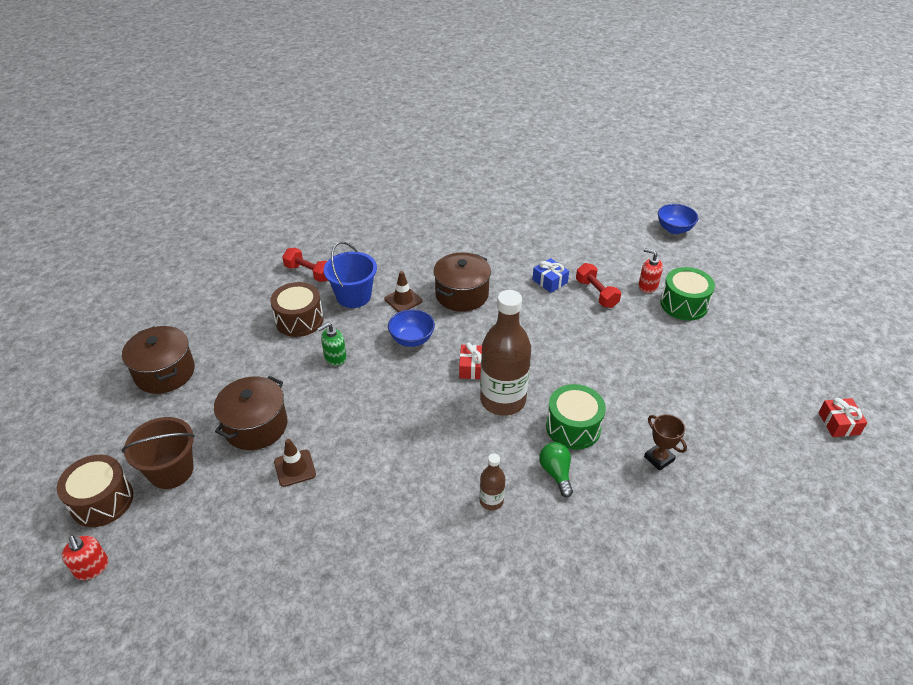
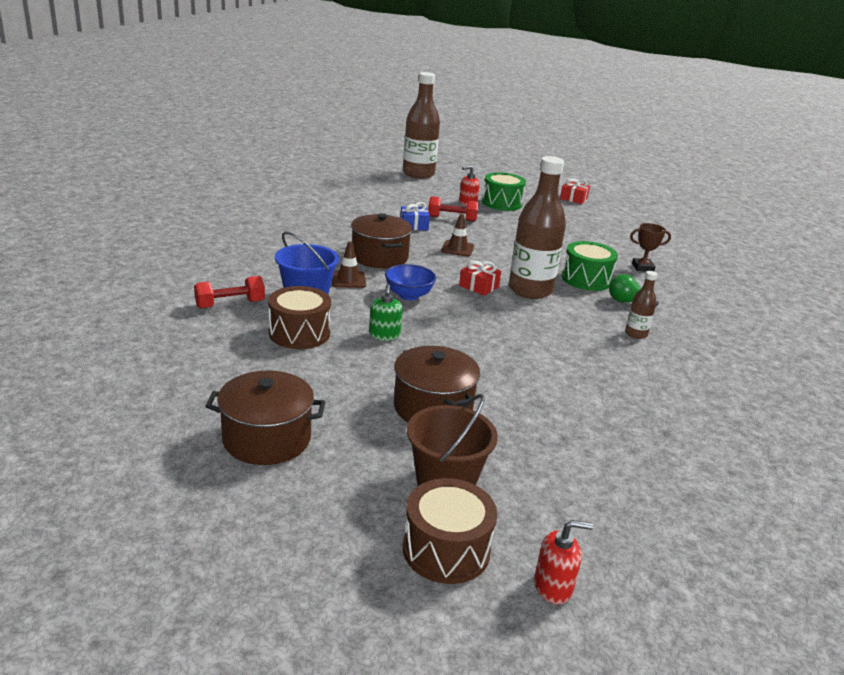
camera: 60 degrees left, 15 degrees down
brown traffic cone [274,439,316,487] -> brown traffic cone moved to [441,214,474,257]
blue bowl [658,204,698,234] -> brown bottle [403,72,440,179]
red gift [818,398,868,437] -> red gift moved to [560,179,590,204]

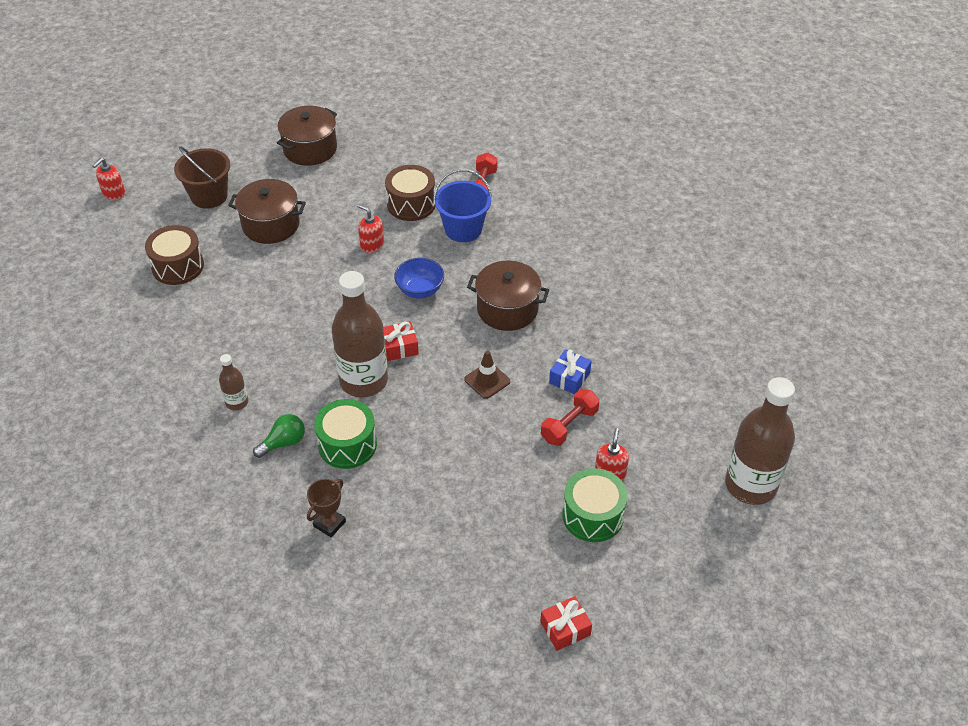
camera: 130 degrees right, 20 degrees up
brown traffic cone [332,241,366,288] -> none
green soap dispenser [369,284,403,341] -> red soap dispenser [357,204,384,253]
brown drum [403,478,497,584] -> brown drum moved to [145,225,204,285]

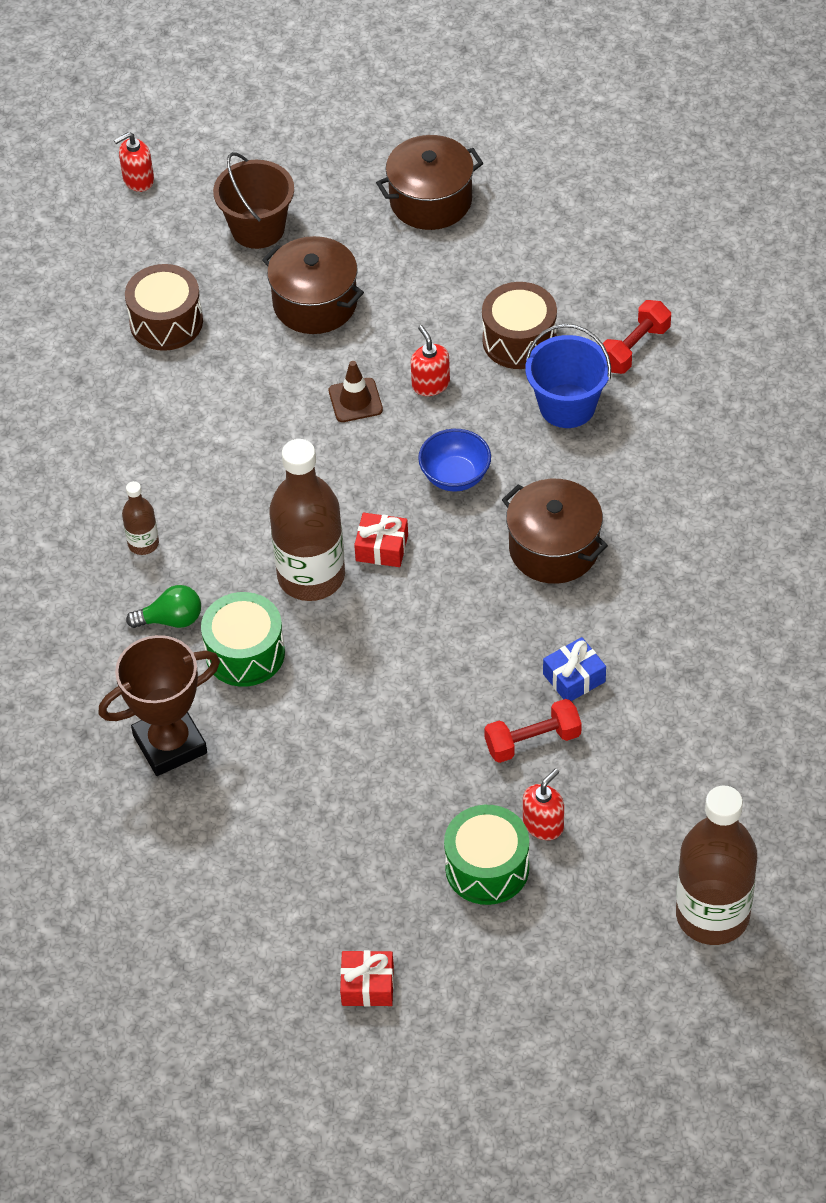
camera: 30 degrees right, 5 degrees up
brown trophy [307,479,346,538] -> brown trophy [98,635,220,776], size x1.84
brown traffic cone [464,350,510,399] -> brown traffic cone moved to [329,361,383,422]

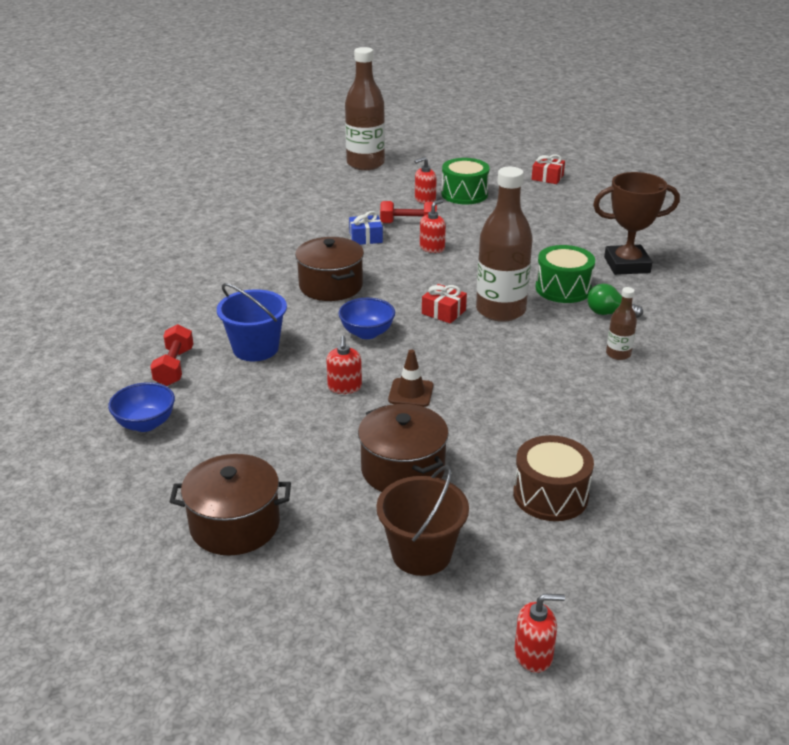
camera: 160 degrees left, 20 degrees down
brown drum [482,282,557,369] -> none
red dumbbell [603,300,671,374] -> red dumbbell turned 60 degrees counterclockwise [150,324,193,386]
none -> blue bowl [108,382,175,432]
none -> red soap dispenser [420,200,446,253]

